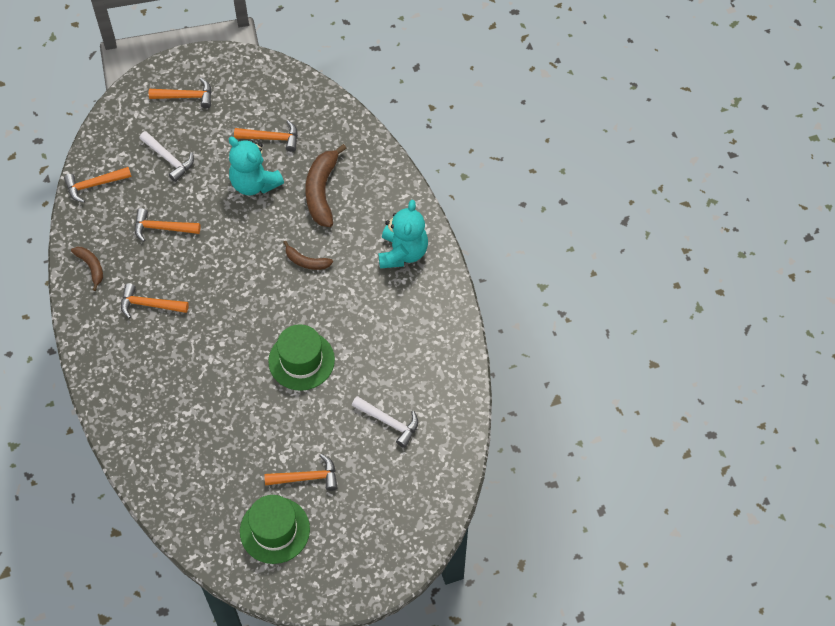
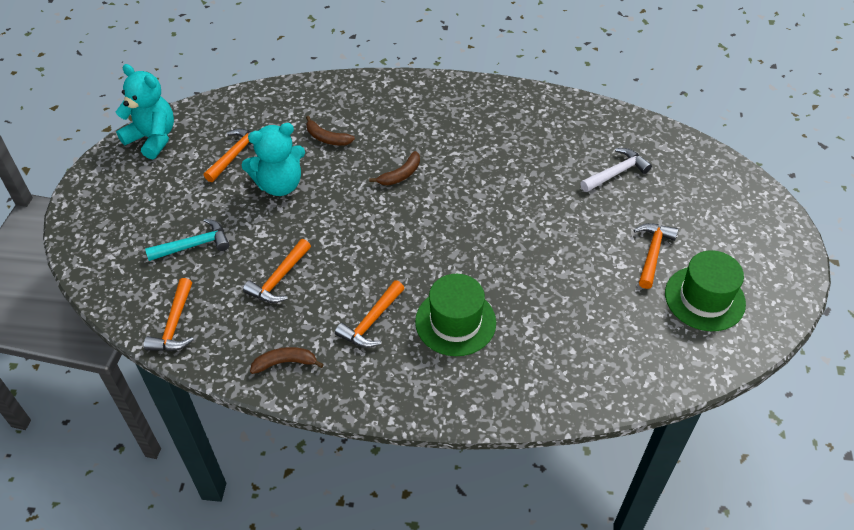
camera: 65 degrees left, 10 degrees down
white hammer [139,131,194,182] -> turquoise hammer [145,219,230,261]
orange hammer [149,78,212,109] -> none
green hat [268,324,335,391] -> green hat moved to [415,274,496,356]
brown banana [305,144,347,227] -> brown banana [306,116,355,146], size x0.55
turquoise teddy bear [379,200,428,268] -> turquoise teddy bear moved to [116,64,174,160]

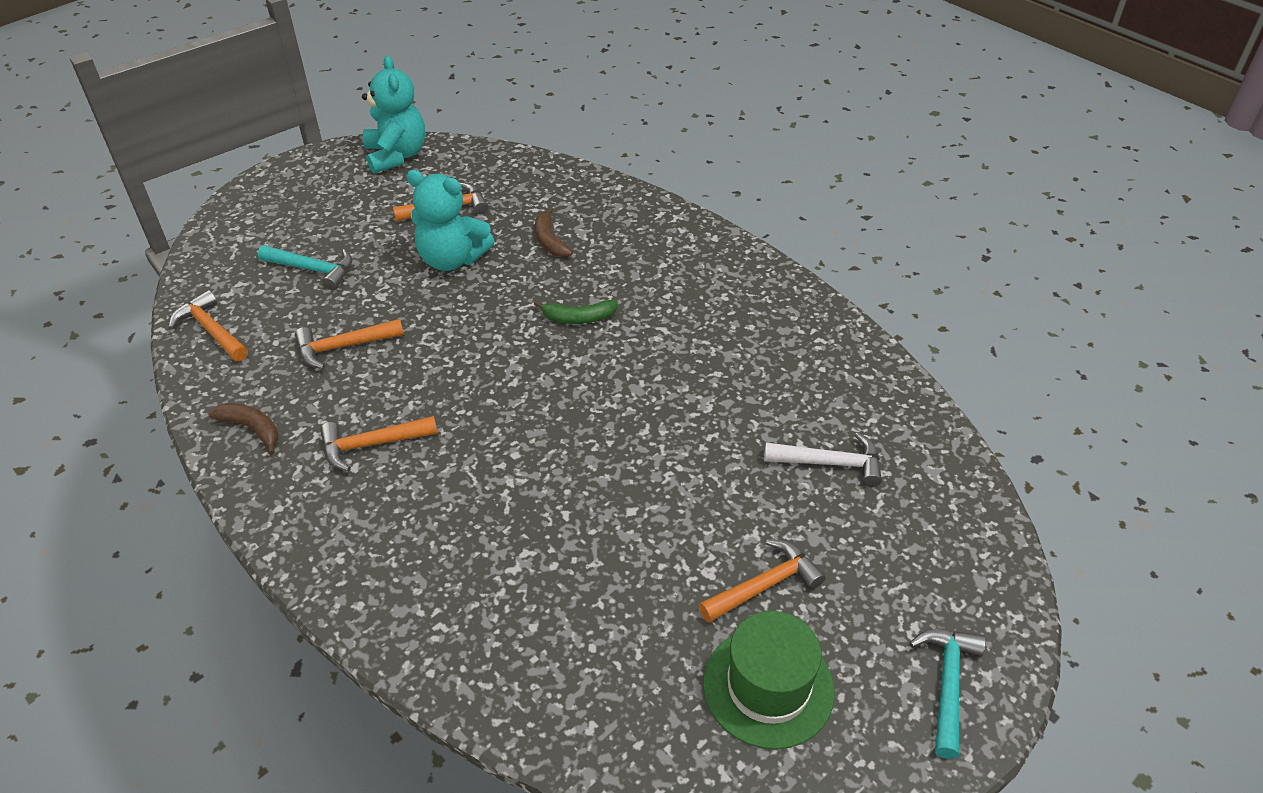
camera: 40 degrees right, 5 degrees down
orange hammer [144,278,194,351] -> orange hammer turned 90 degrees clockwise [168,290,248,361]
brown banana [369,151,420,186] -> green banana [534,300,618,324]
green hat [415,274,496,356] -> none
none -> turquoise hammer [910,629,986,759]

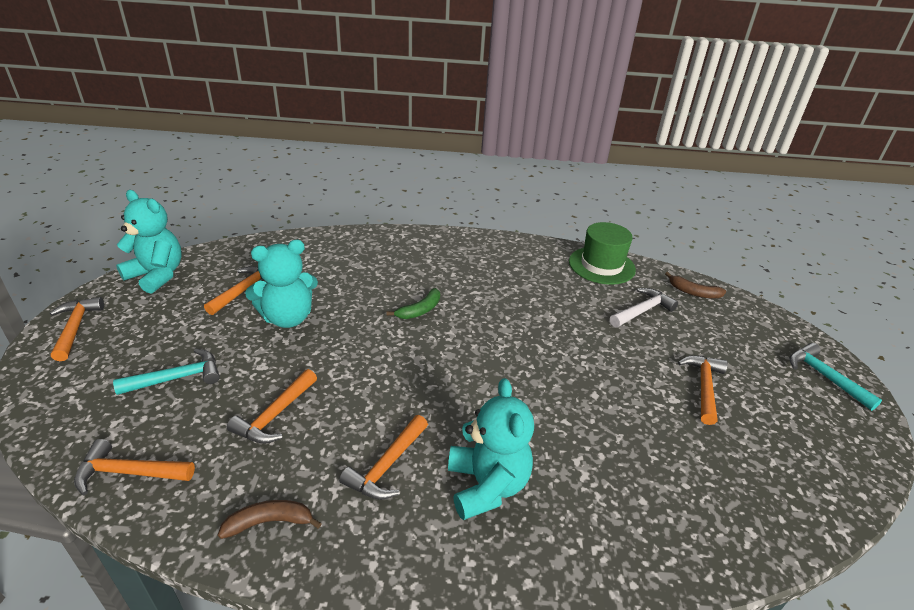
camera: 45 degrees left, 10 degrees down
brown banana [535,207,573,257] -> brown banana moved to [665,272,726,298]
green hat [703,611,835,749] -> green hat moved to [569,222,636,285]
none -> orange hammer [50,297,104,361]
none -> turquoise teddy bear [448,378,534,520]

